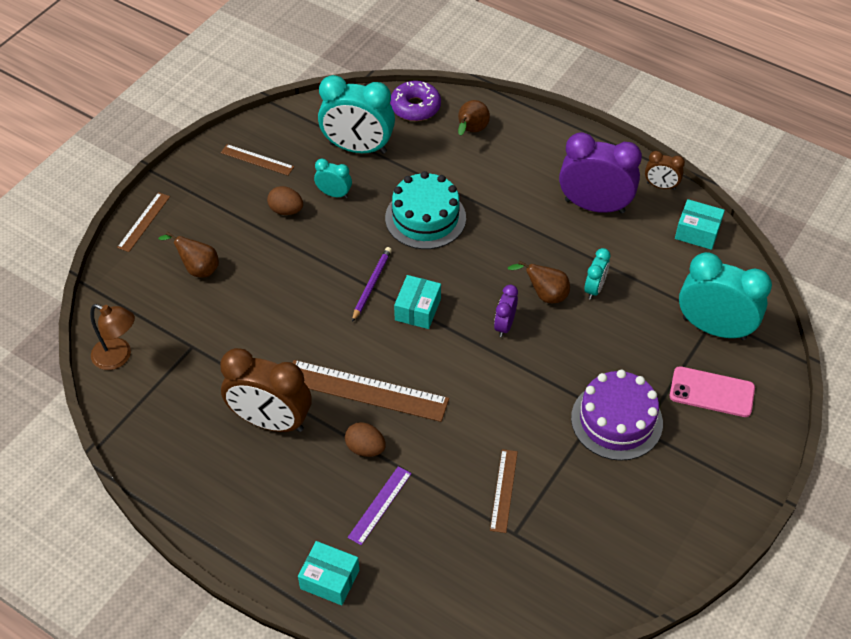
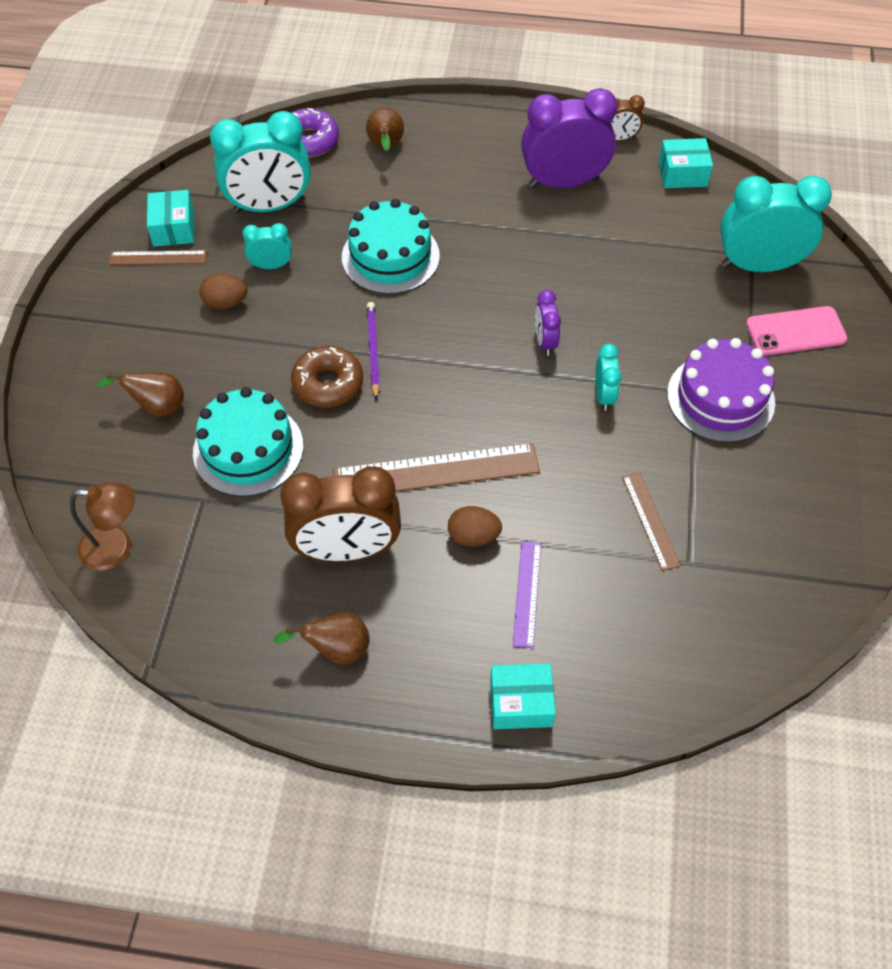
camera: 25 degrees left, 5 degrees up
brown ruler [117,192,170,252] -> none
turquoise box [394,275,441,329] -> turquoise box moved to [147,190,194,247]
brown pear [508,261,570,303] -> brown pear moved to [273,613,370,665]
turquoise clock [584,248,610,300] -> turquoise clock moved to [595,344,621,411]
none -> turquoise cake [193,387,303,497]
none -> brown donut [291,346,363,408]

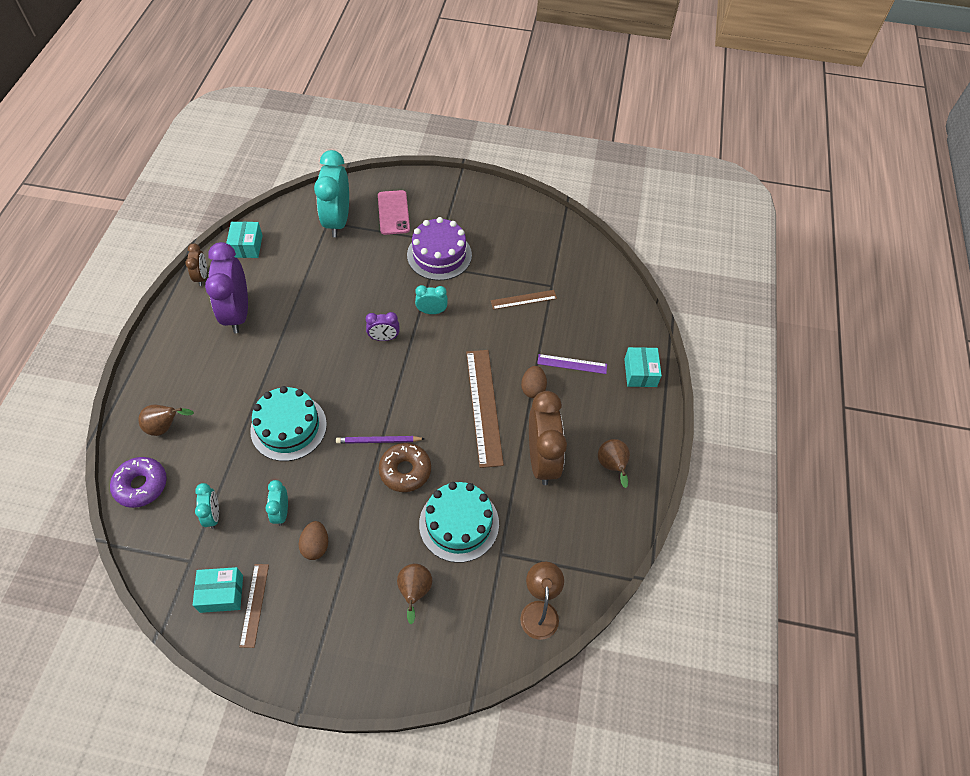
camera: 90 degrees left, 0 degrees up
turquoise clock [210,111,311,213] -> turquoise clock [195,483,219,529], size x0.49

